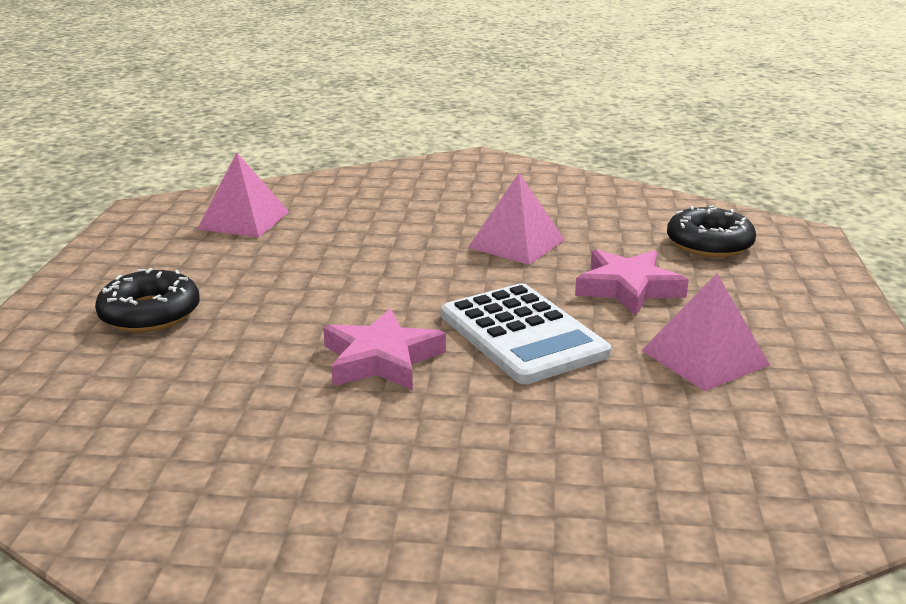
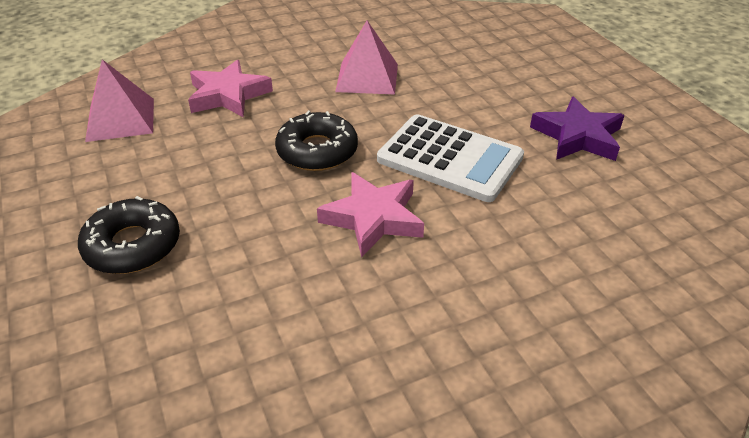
camera: 30 degrees left, 15 degrees up
pink star [575,249,689,315] -> pink star moved to [188,60,273,117]
pink pyramid [641,273,770,391] -> purple star [530,97,625,161]
black donut [667,205,756,257] -> black donut moved to [275,111,358,171]

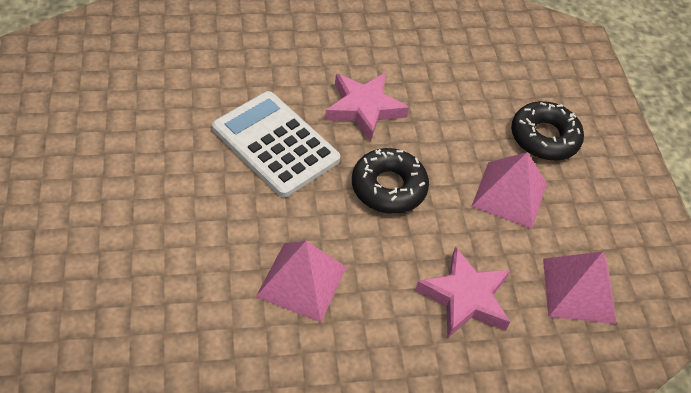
camera: 170 degrees left, 10 degrees up
purple star [530,97,625,161] -> none
none -> pink pyramid [471,152,547,229]

